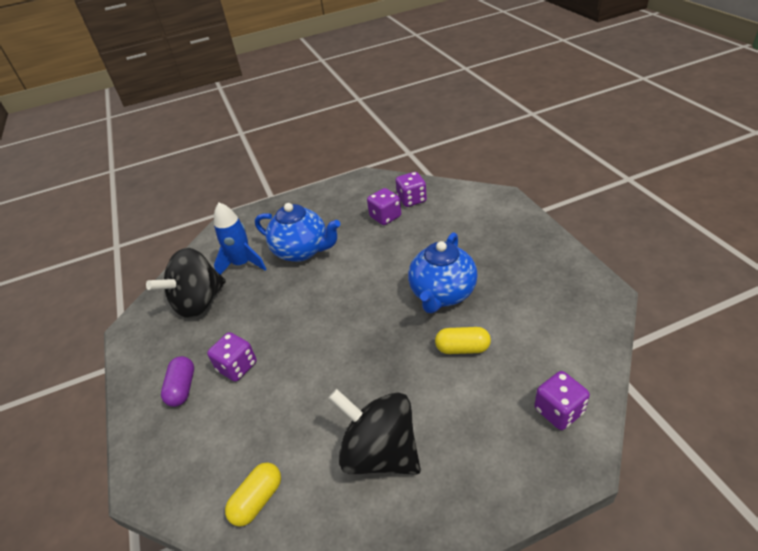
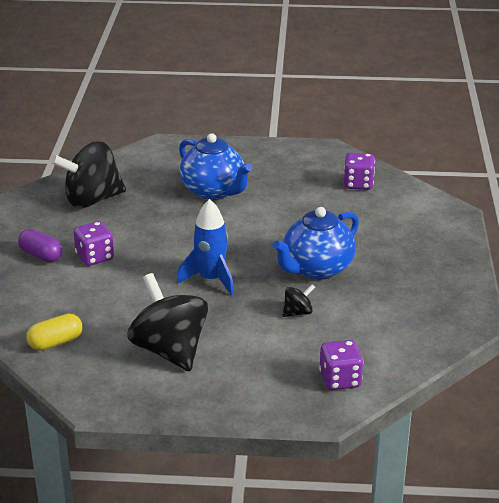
camera: 20 degrees right, 10 degrees down
purple capsule [161,356,194,407] -> purple capsule turned 75 degrees counterclockwise [18,229,62,262]
blue rocket [214,202,267,275] -> blue rocket moved to [177,199,234,295]
purple dice [367,188,401,225] -> none
yellow capsule [435,327,491,354] -> black spinning top [283,284,315,317]

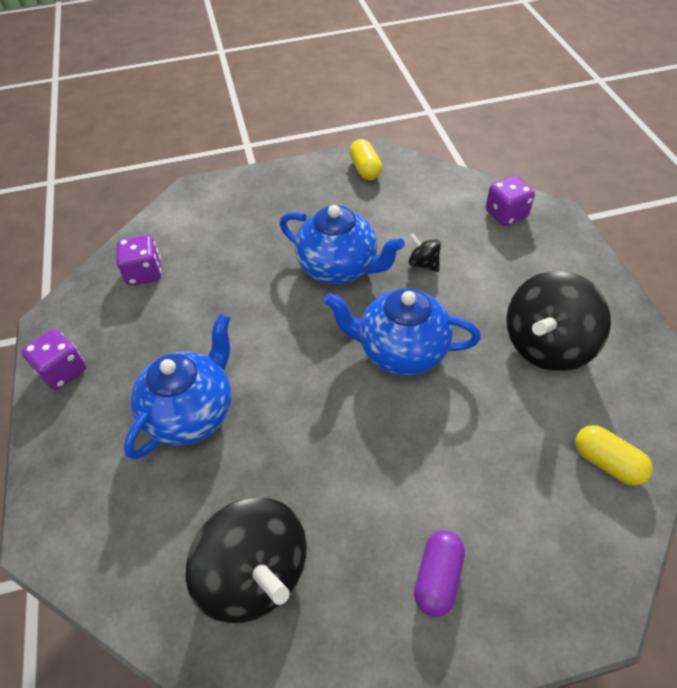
camera: 105 degrees left, 20 degrees up
purple dice [73,221,114,266] -> purple dice moved to [22,329,86,390]
blue rocket [177,199,234,295] -> blue teapot [324,288,481,376]
none -> yellow capsule [349,139,382,180]

